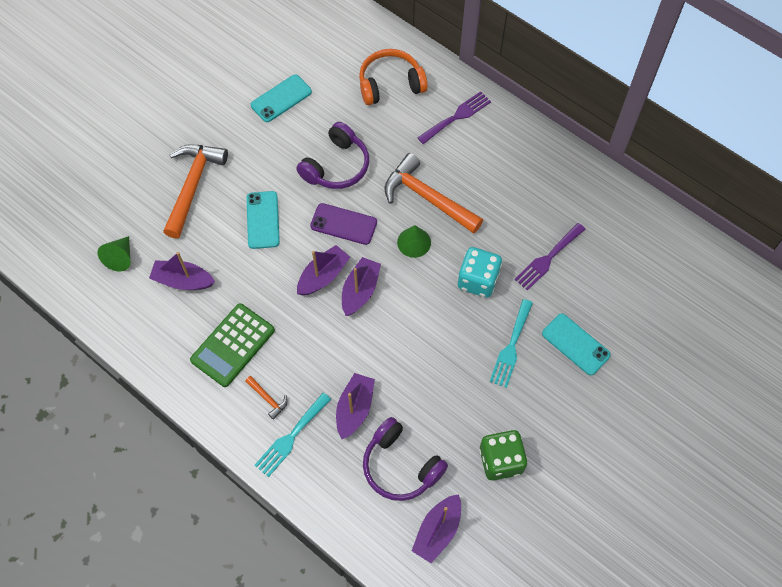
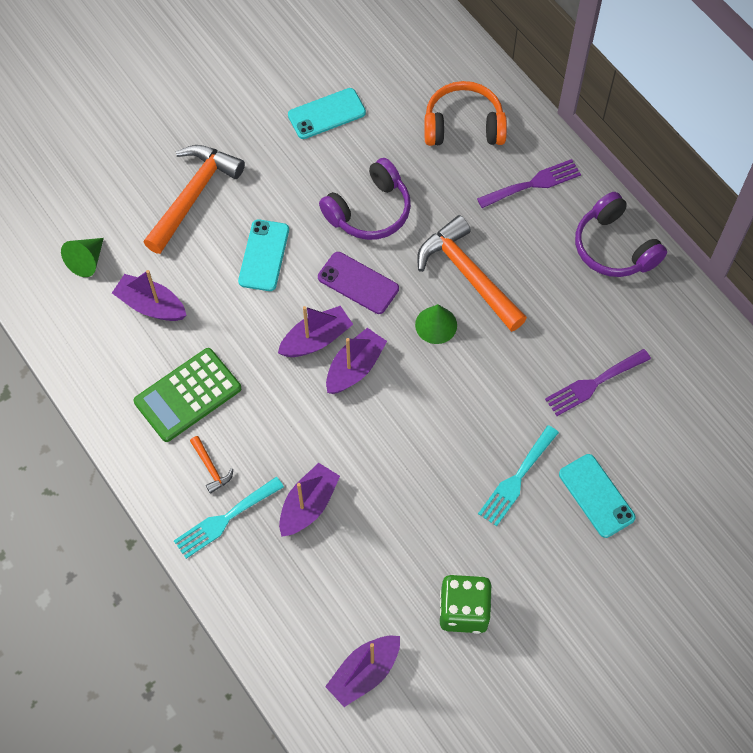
camera: 15 degrees right, 0 degrees up
purple headphones [363,417,448,501] -> purple headphones moved to [575,192,667,277]
turquoise dice [457,247,502,298] -> none

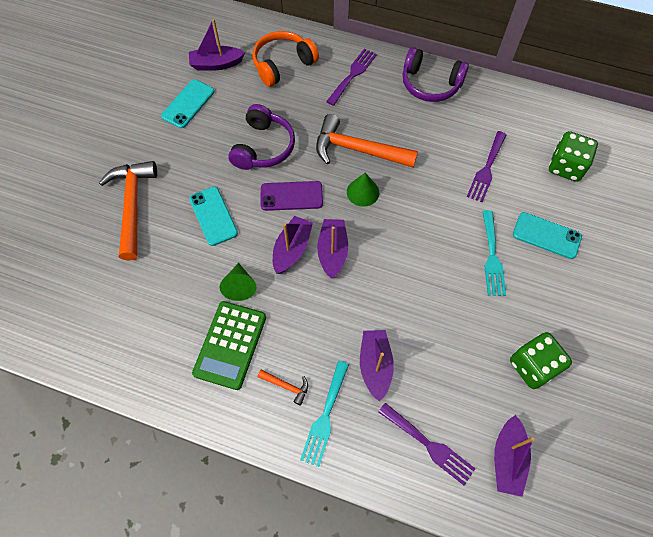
camera: 35 degrees left, 0 degrees up
green cone [61,238,104,277] -> green cone moved to [220,263,257,301]
purple boat [112,270,187,321] -> purple boat moved to [189,19,245,71]
none -> purple fork [378,403,475,486]
none -> green dice [549,131,598,182]

